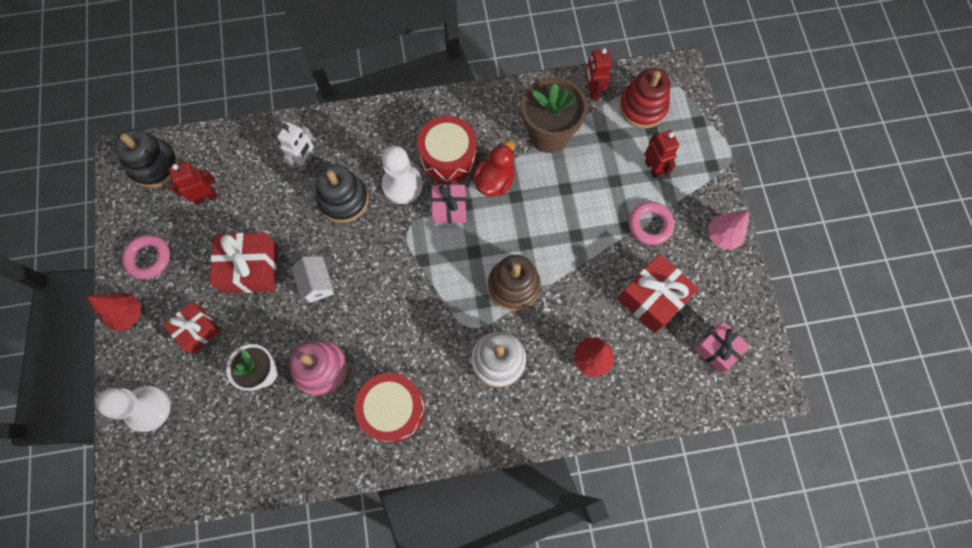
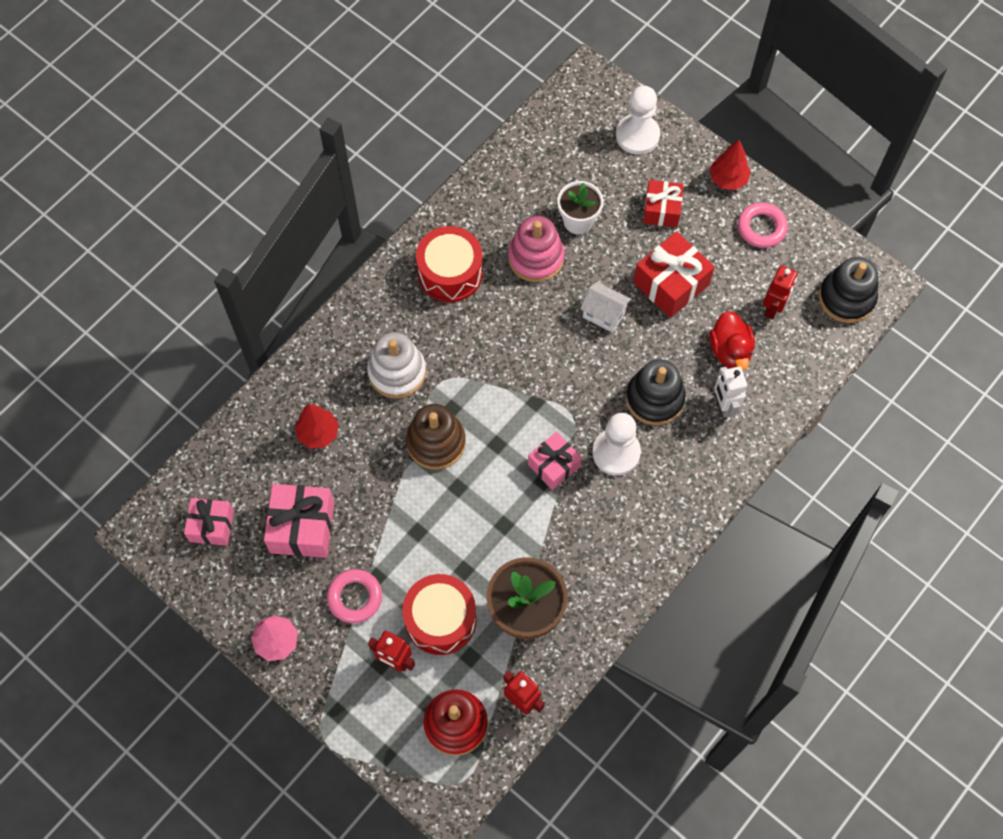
camera: 140 degrees right, 5 degrees down
red drum [417,116,477,184] -> red drum moved to [402,574,476,655]
red duck [473,141,515,196] -> red duck moved to [710,311,755,370]
red gift [618,254,699,333] -> pink gift [264,484,335,558]

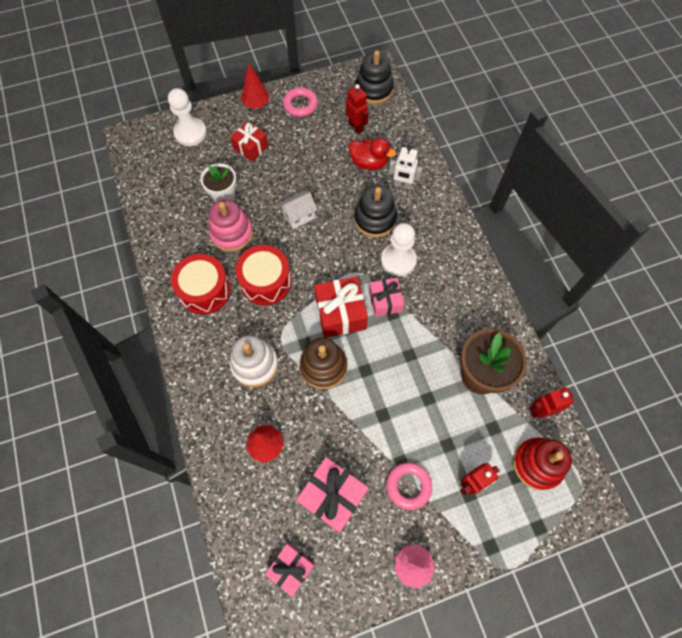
camera: 60 degrees left, 0 degrees up
red drum [402,574,476,655] -> red drum moved to [235,245,291,305]
red gift [633,231,715,318] -> red gift moved to [314,277,368,338]

